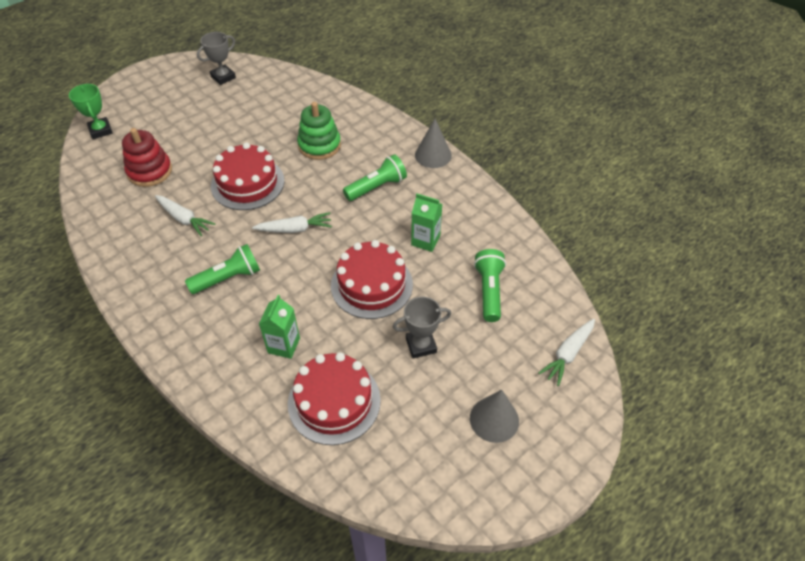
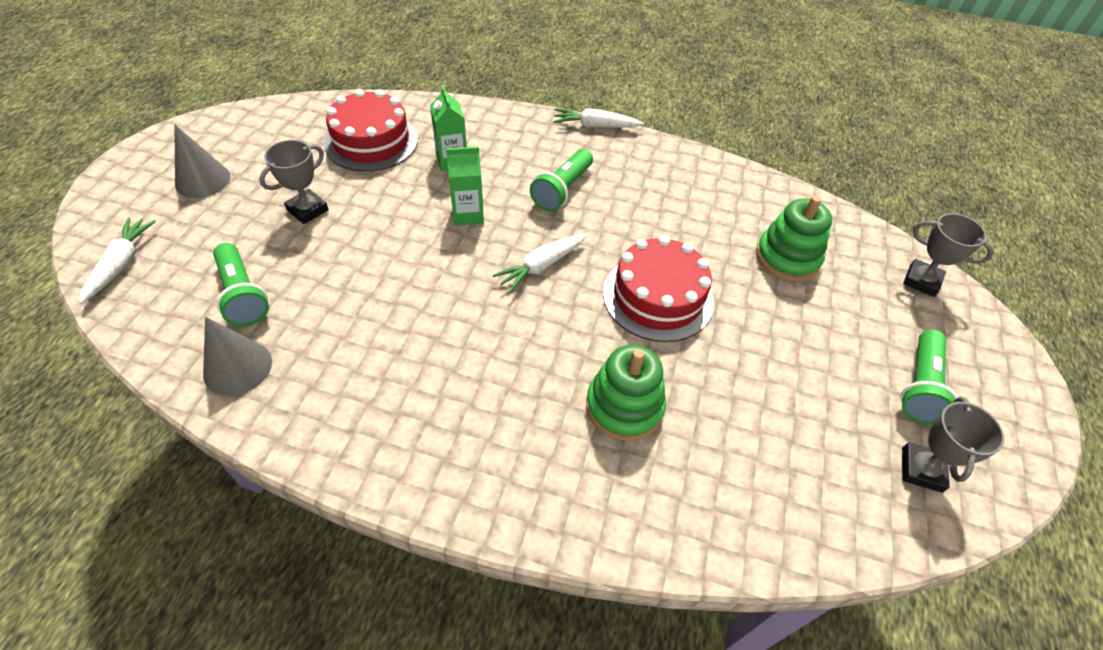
camera: 145 degrees right, 0 degrees up
green trophy [69,84,112,139] -> grey trophy [903,213,994,297]
red stacking toy [122,128,172,187] -> green stacking toy [756,196,832,281]
white carrot [155,195,215,236] -> white carrot moved to [553,108,644,128]
red cake [331,240,413,319] -> none
green flashlight [343,154,407,201] -> green flashlight moved to [901,329,958,425]
green carton [411,194,442,252] -> green carton moved to [446,147,484,226]
grey cone [415,119,452,168] -> grey cone moved to [203,317,272,396]

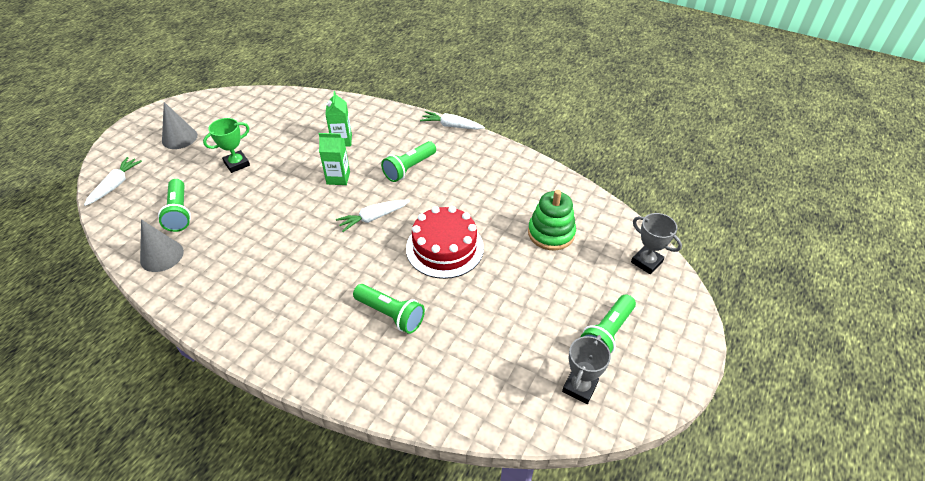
camera: 15 degrees right, 5 degrees down
grey trophy [259,140,329,224] -> green trophy [203,118,250,173]
red cake [324,89,418,172] -> none
green stacking toy [586,345,666,441] -> green flashlight [353,284,425,334]

